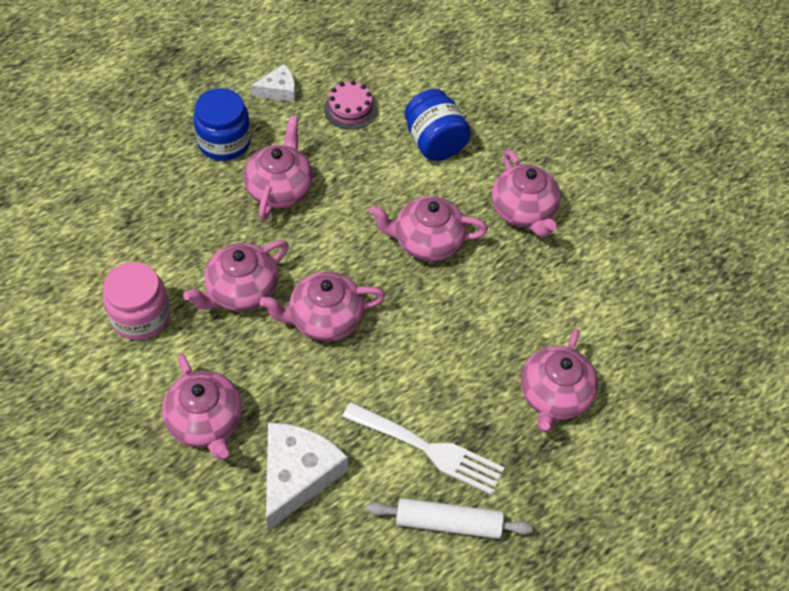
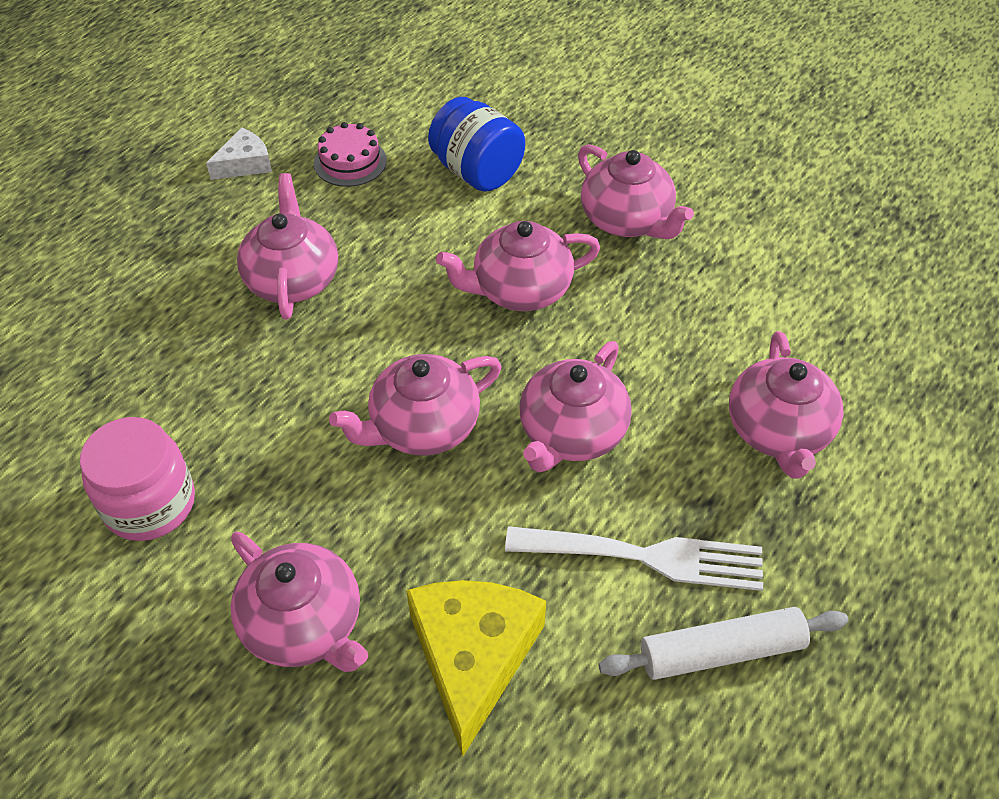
camera: 15 degrees left, 5 degrees down
pink teapot [183,240,289,311] -> pink teapot moved to [519,341,632,472]
blue jar [193,88,251,161] -> none
white cheese [266,423,348,531] -> yellow cheese [406,580,546,756]

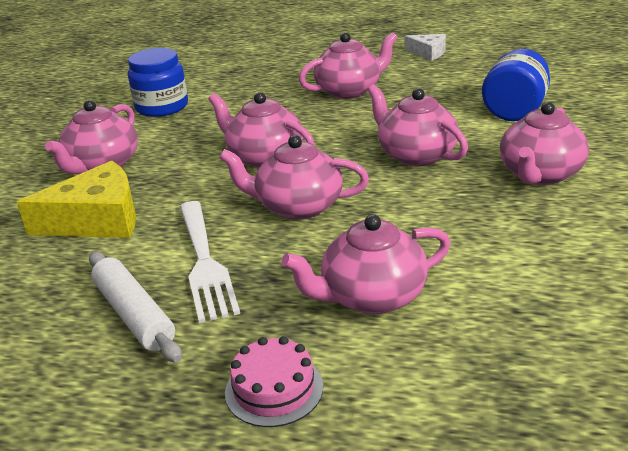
camera: 70 degrees right, 20 degrees down
pink jar [80,417,195,541] -> blue jar [128,48,188,117]
pink cake [314,122,387,187] -> pink cake moved to [225,336,323,427]

